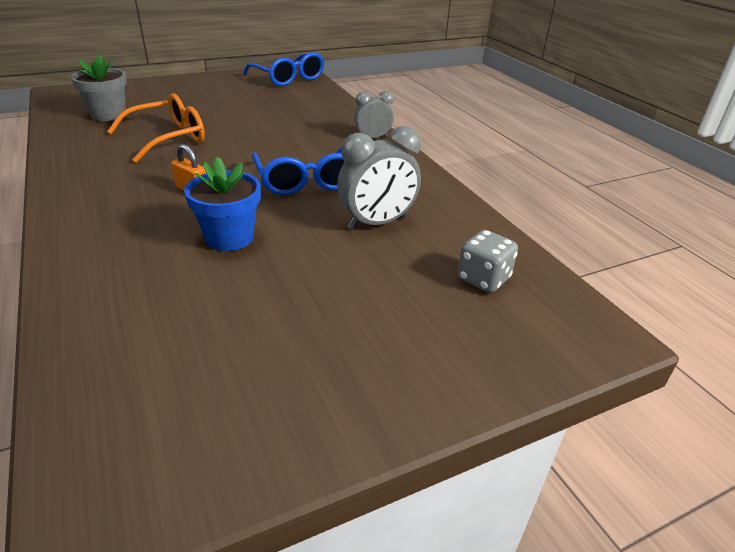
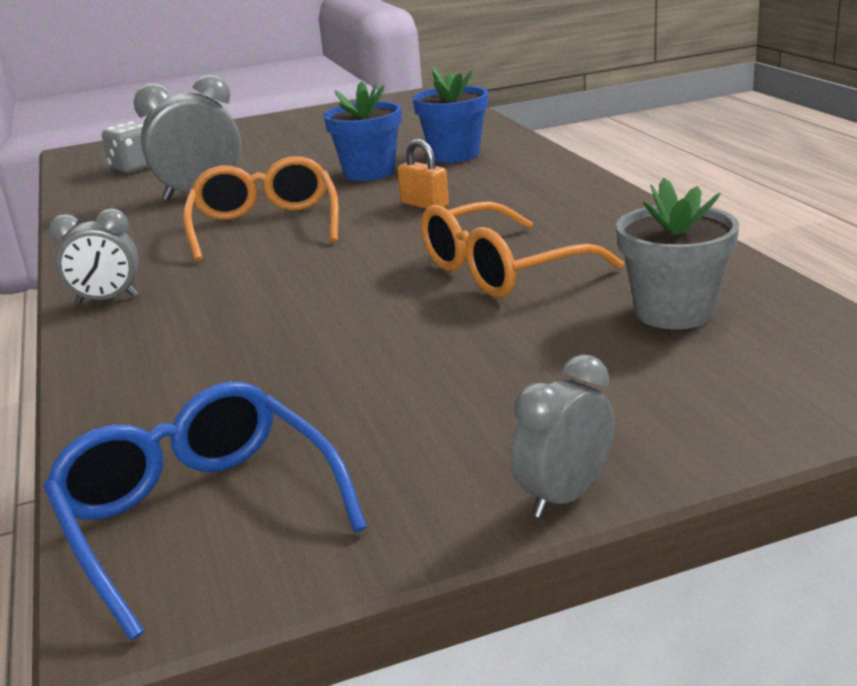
camera: 170 degrees left, 10 degrees down
blue glasses [252,147,344,195] -> orange glasses [183,156,339,261]
none -> blue flower pot [412,68,488,163]
none -> grey clock [511,354,614,518]

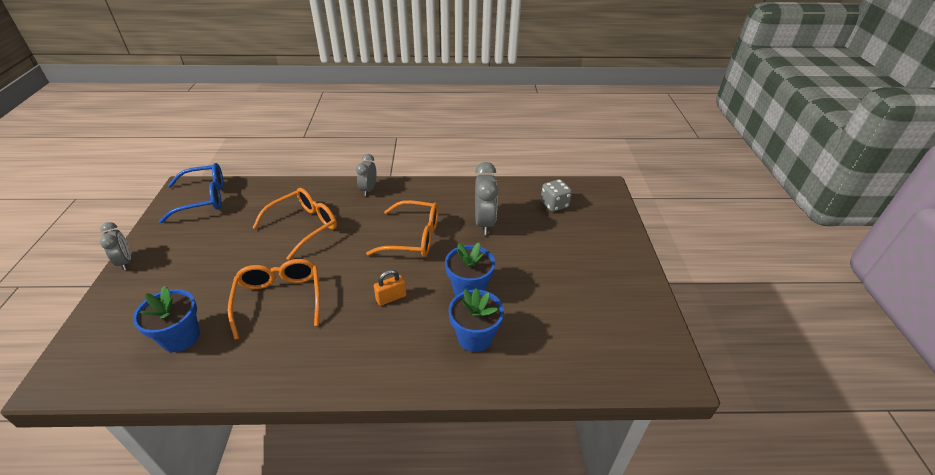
camera: 105 degrees right, 15 degrees up
grey flower pot [616,178,739,329] -> blue flower pot [133,286,200,352]
none -> orange glasses [252,188,337,260]

